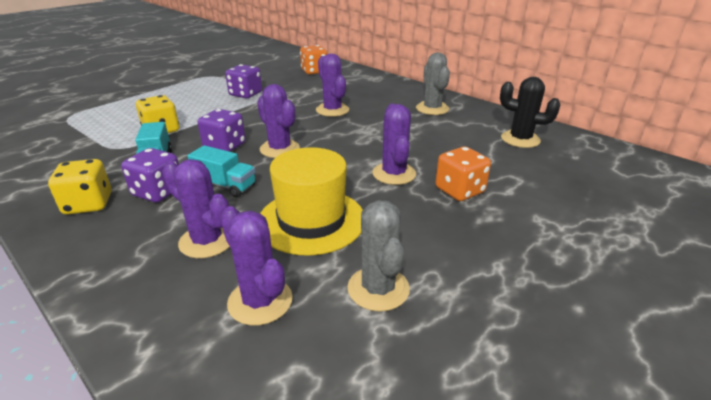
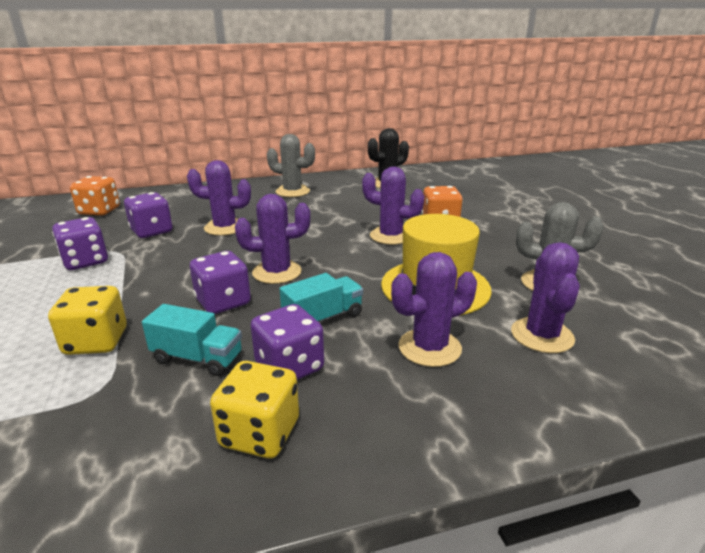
camera: 60 degrees left, 5 degrees down
purple cactus [220,206,292,326] -> purple cactus turned 75 degrees counterclockwise [511,242,580,353]
none -> purple dice [124,192,173,238]

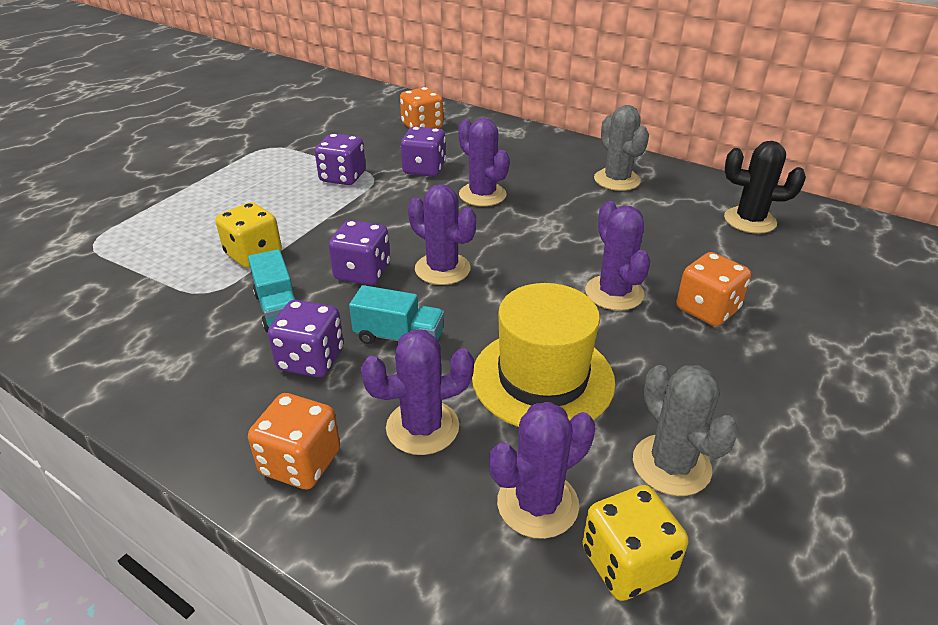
camera: 50 degrees right, 10 degrees up
yellow dice [210,361,299,458] -> yellow dice moved to [582,485,688,601]
purple cactus [391,252,477,367] -> purple cactus turned 45 degrees counterclockwise [361,330,474,455]
none -> orange dice [248,393,340,490]

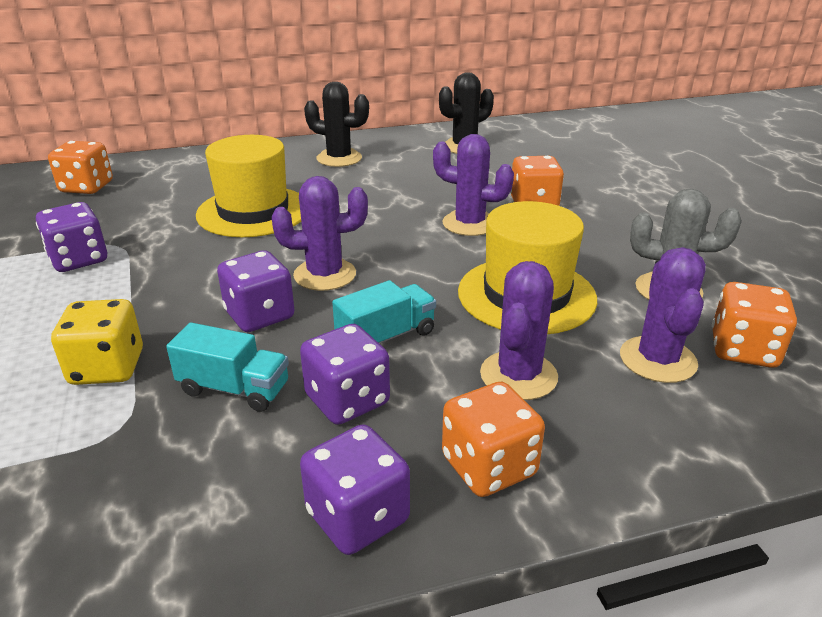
camera: 50 degrees left, 5 degrees down
purple dice [401,126,446,177] -> purple dice moved to [300,424,410,555]
purple cactus [458,118,510,206] -> yellow hat [196,135,301,237]
yellow dice [582,485,688,601] -> orange dice [712,282,797,368]
grey cactus [594,105,649,191] -> black cactus [304,82,369,167]

